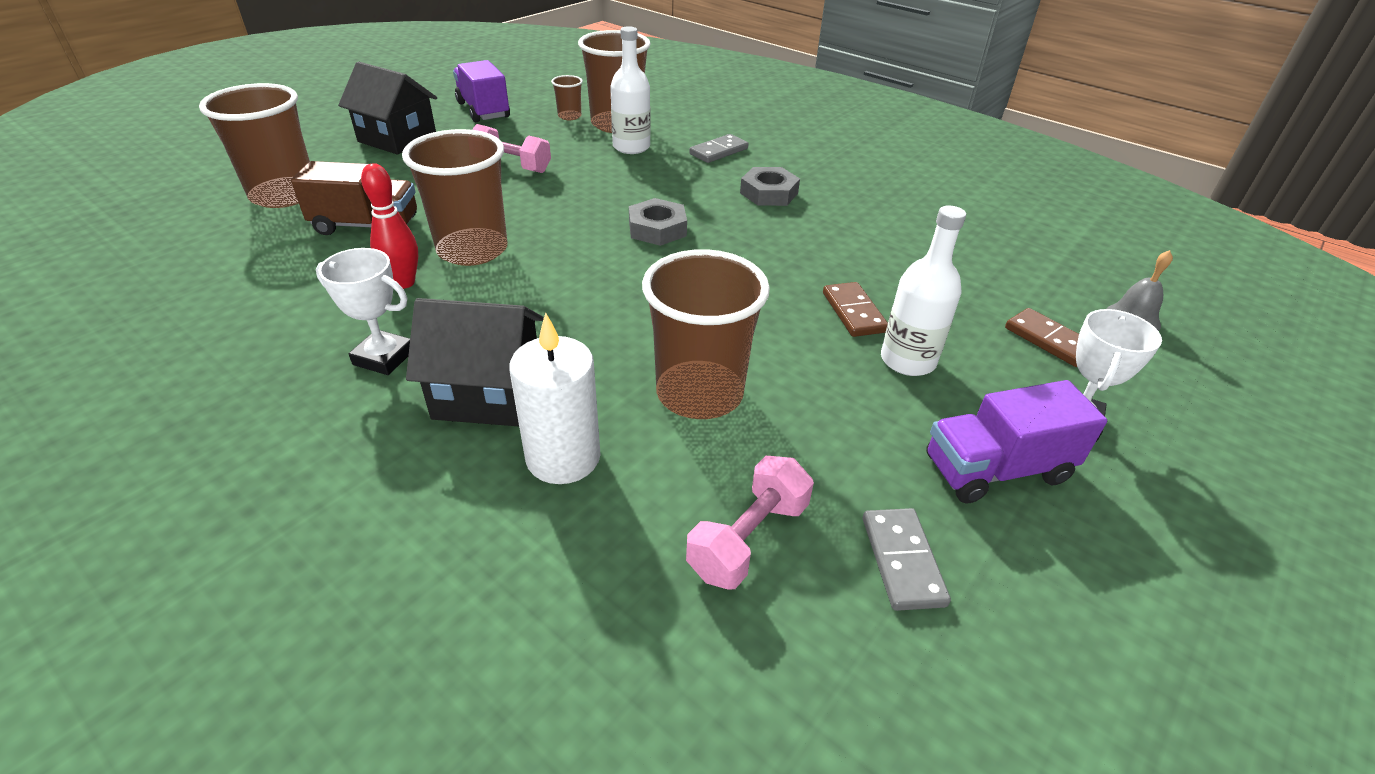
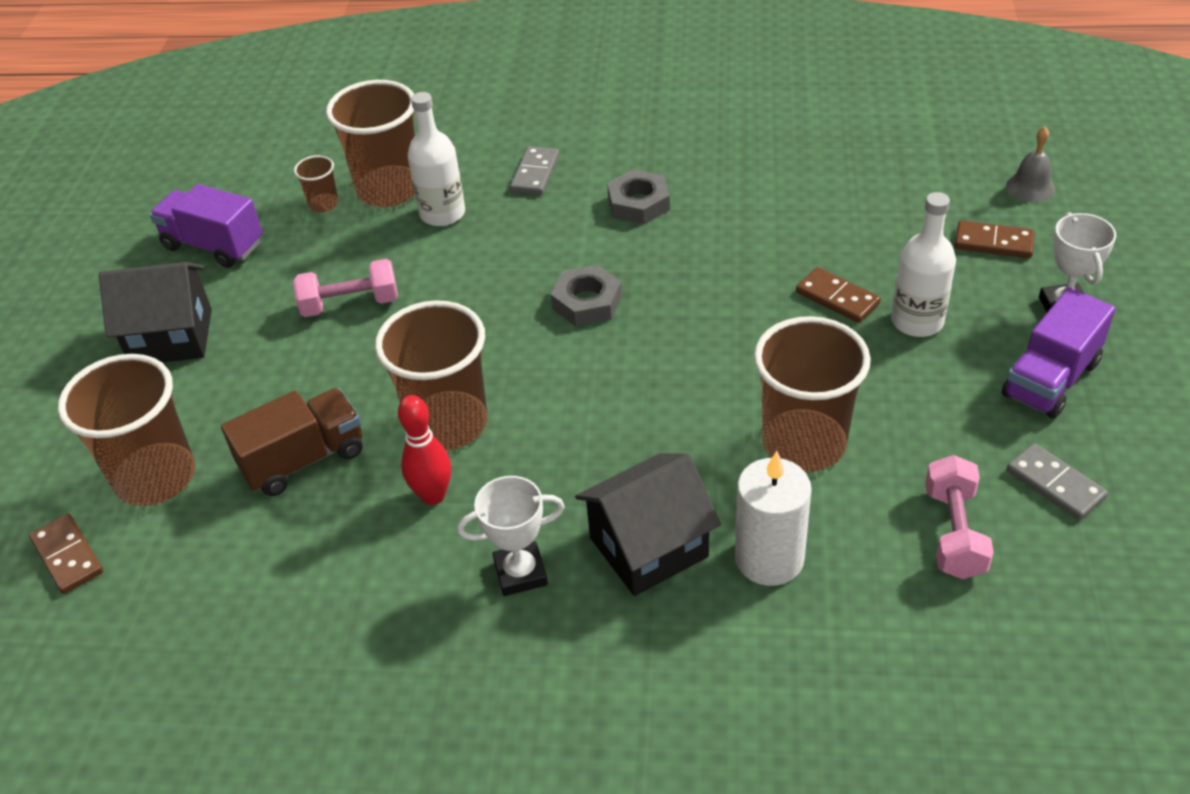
camera: 30 degrees left, 5 degrees up
none -> brown domino [29,514,103,594]

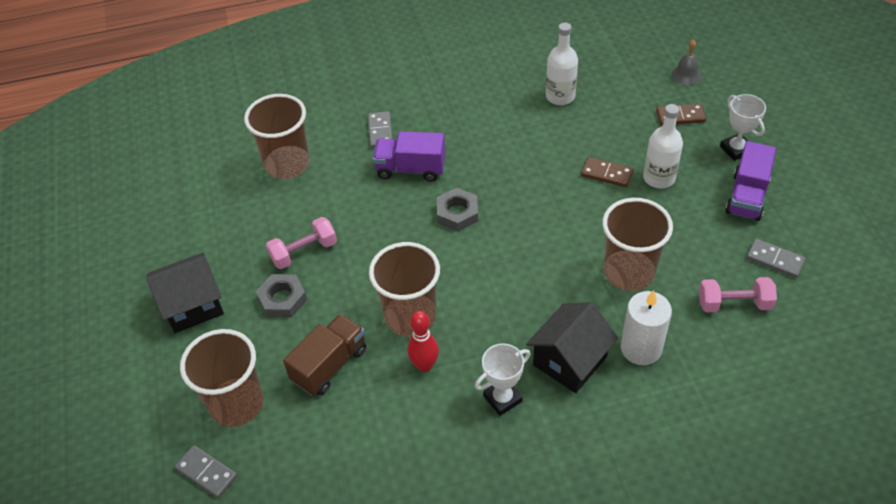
camera: 20 degrees left, 5 degrees up
brown domino [29,514,103,594] -> grey domino [174,445,238,498]
purple truck [149,184,263,268] -> purple truck moved to [372,131,446,182]
brown cup [294,155,339,213] -> none
white bottle [408,92,465,226] -> white bottle moved to [546,23,578,105]
grey nut [607,169,670,224] -> grey nut moved to [256,274,307,317]
pink dumbbell [925,455,994,579] -> pink dumbbell turned 75 degrees counterclockwise [699,277,777,312]

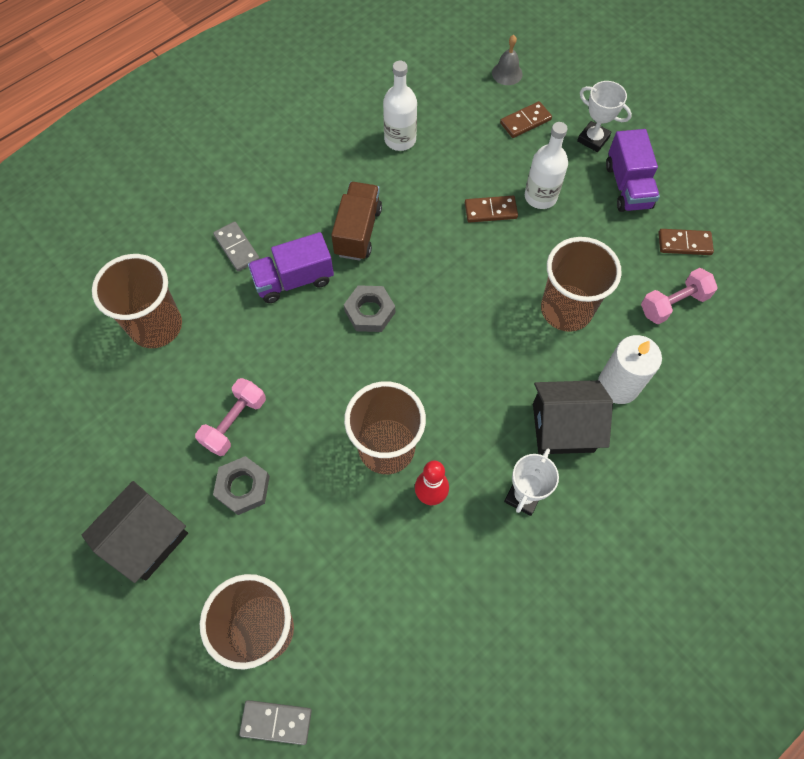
camera: 30 degrees left, 15 degrees up
brown truck [283,314,366,395] -> brown truck moved to [331,182,382,261]
black house [526,302,618,393] -> black house turned 75 degrees clockwise [533,380,613,454]
grey domino [747,239,806,278] -> brown domino [658,229,714,255]

